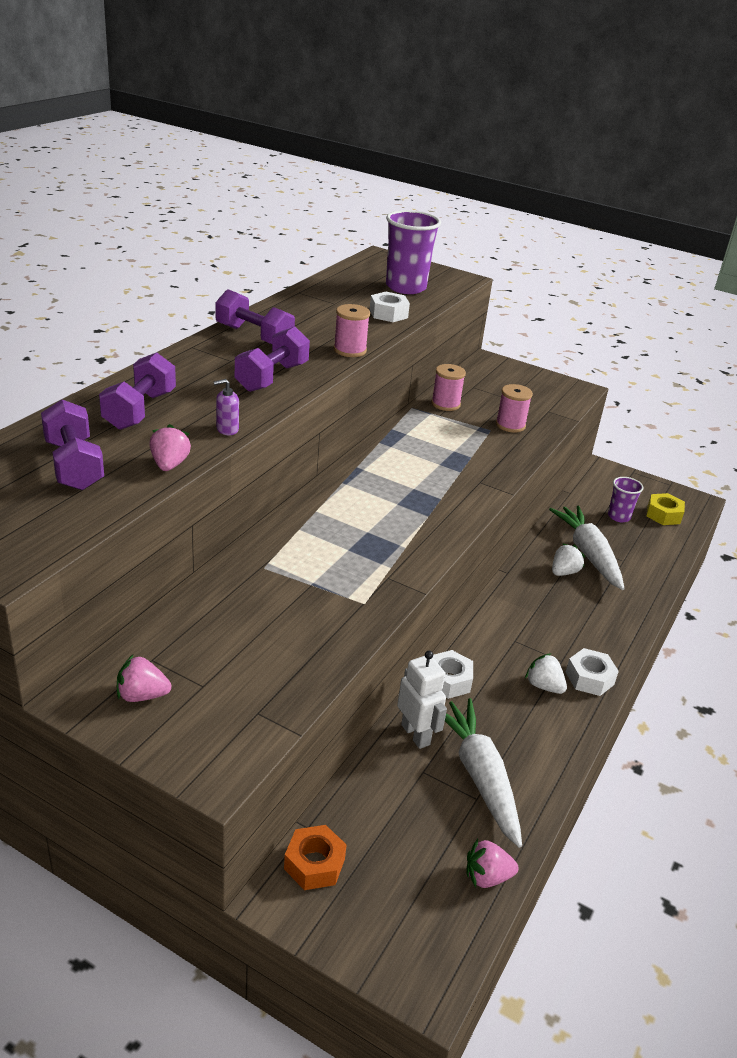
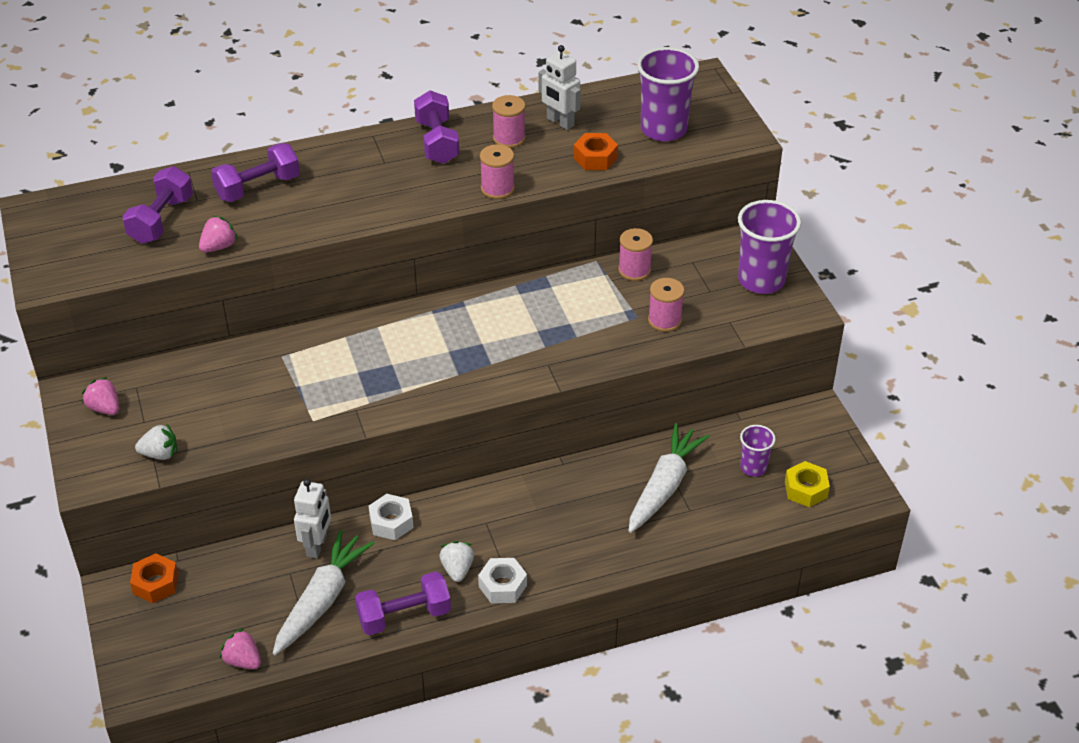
camera: 45 degrees right, 10 degrees up
purple soap dispenser [214,379,239,435] -> none
purple dumbbell [235,327,310,392] -> purple dumbbell moved to [355,571,451,635]
white nut [370,292,410,322] -> orange nut [574,133,618,170]
white strawberry [552,543,585,576] -> white strawberry moved to [135,423,177,460]
none -> pink spool [492,95,526,148]
none -> white robot [539,45,581,130]
none -> purple cup [738,200,801,294]

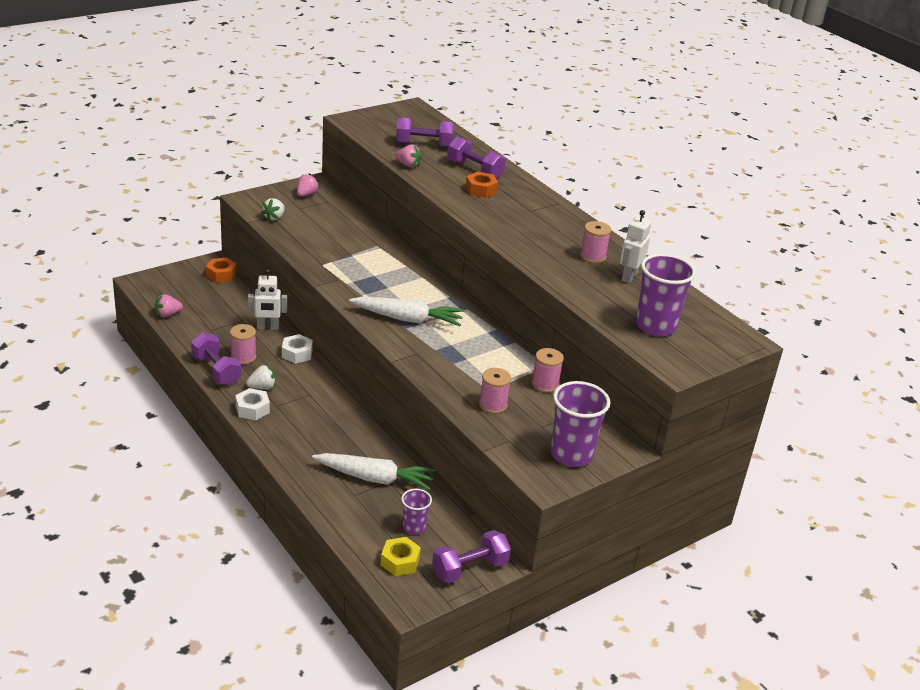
camera: 70 degrees right, 10 degrees down
white strawberry [135,423,177,460] -> white strawberry turned 45 degrees clockwise [261,198,285,221]
pink strawberry [220,629,261,669] -> pink strawberry turned 135 degrees counterclockwise [155,294,183,317]
white carrot [273,529,375,655] -> white carrot moved to [349,297,464,326]
purple dumbbell [414,90,460,164] -> purple dumbbell moved to [432,530,511,583]
pink spool [480,144,515,199] -> pink spool moved to [230,324,256,364]
orange nut [574,133,618,170] -> orange nut moved to [466,172,498,198]

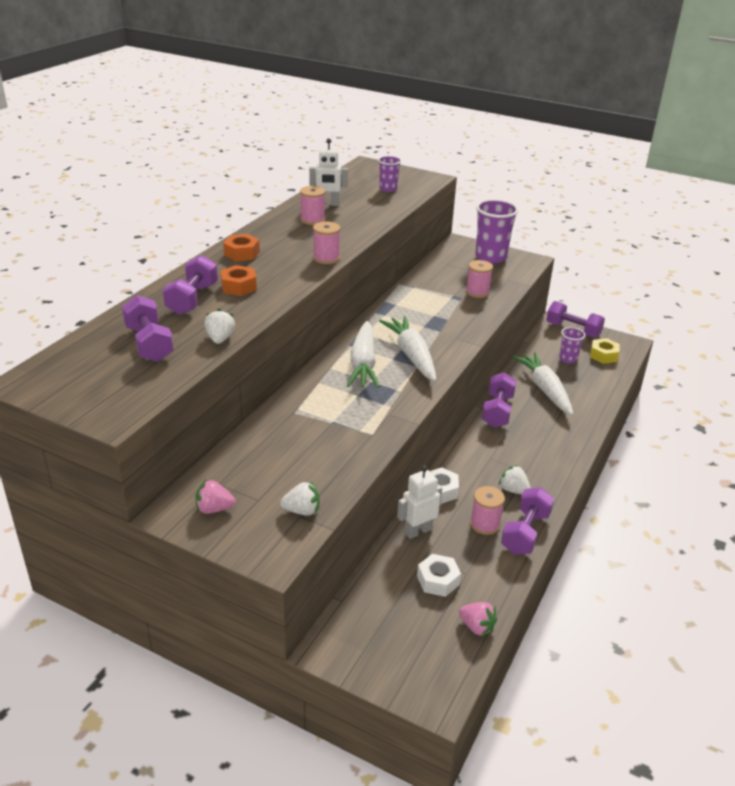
camera: 115 degrees left, 0 degrees up
orange nut [206,257,237,283] -> orange nut moved to [223,234,260,261]
white nut [235,388,270,420] -> white nut moved to [417,554,461,597]
white robot [248,269,287,330] -> white robot turned 90 degrees counterclockwise [397,465,442,539]
pink strawberry [395,144,422,168] -> white strawberry [204,309,235,344]
pink spool [532,348,564,393] -> pink spool moved to [313,221,341,264]
purple cup [636,254,696,336] -> purple cup [378,156,401,192], size x0.55
none -> white carrot [347,321,380,388]
none -> purple dumbbell [482,372,516,428]

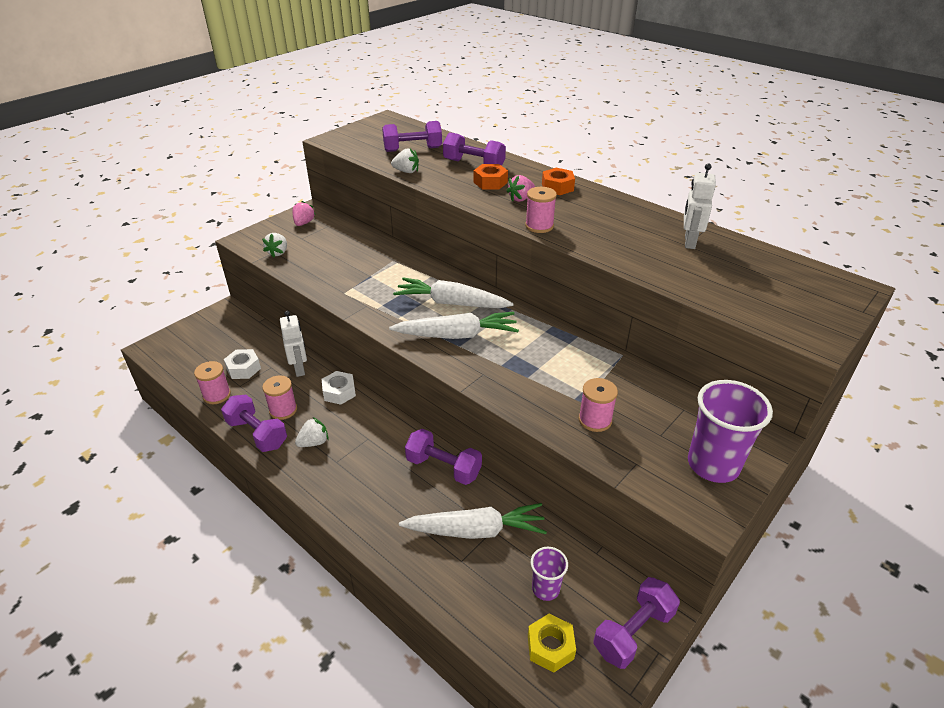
camera: 105 degrees right, 5 degrees up
pink spool [300,186,325,225] -> pink spool moved to [194,361,231,404]
purple cup [378,156,401,192] -> none
pink strawberry [459,602,497,637] -> pink strawberry moved to [506,175,535,202]

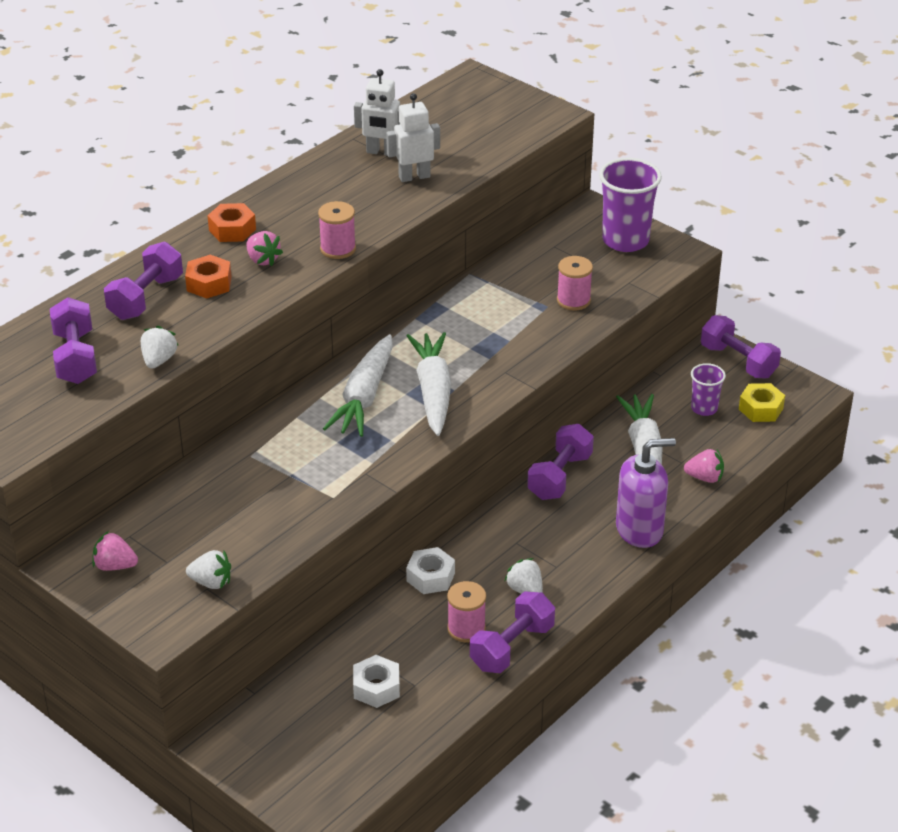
camera: 90 degrees left, 0 degrees up
pink spool [194,361,231,404] -> none
white robot [280,311,307,377] -> white robot moved to [386,93,440,182]
none -> purple soap dispenser [616,438,676,548]
none -> pink strawberry [684,449,724,483]

